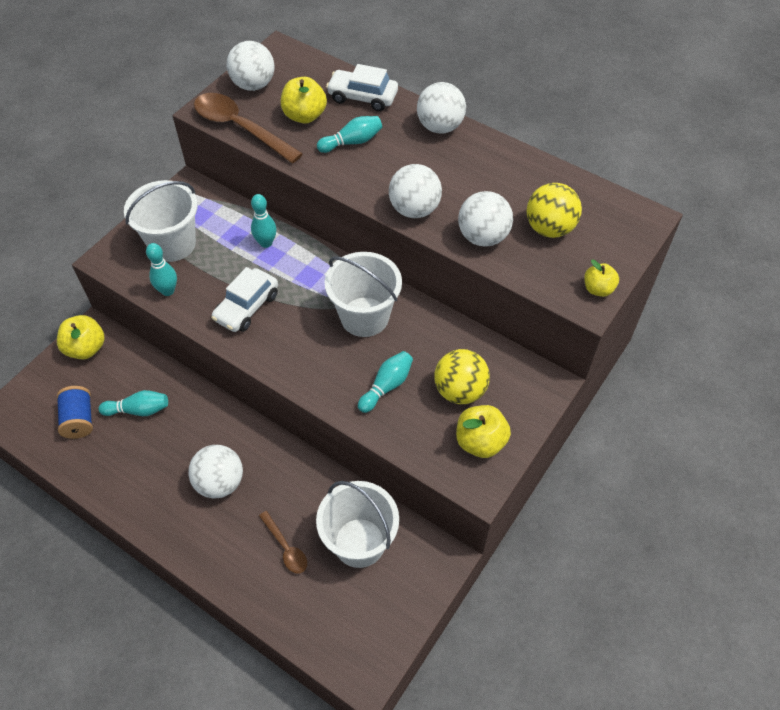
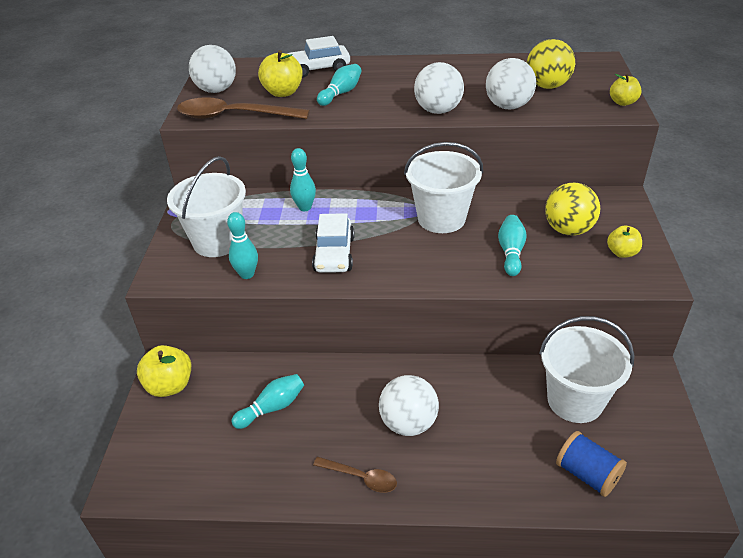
camera: 30 degrees left, 15 degrees down
blue spool [57,386,93,439] -> blue spool moved to [556,431,627,497]
brown spoon [259,511,307,573] -> brown spoon moved to [313,457,397,493]
white ball [417,82,466,133] -> none
yellow apple [456,405,511,458] -> yellow apple [607,225,642,258], size x0.64

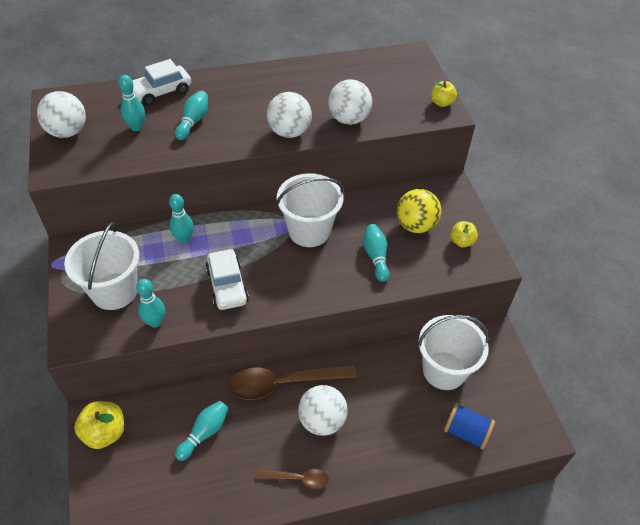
camera: 20 degrees left, 10 degrees up
brown spoon [177,97,310,119] -> brown spoon moved to [228,364,357,400]
yellow apple [258,50,303,97] -> turquoise bowling pin [118,75,145,131]
yellow ball [527,39,575,89] -> none

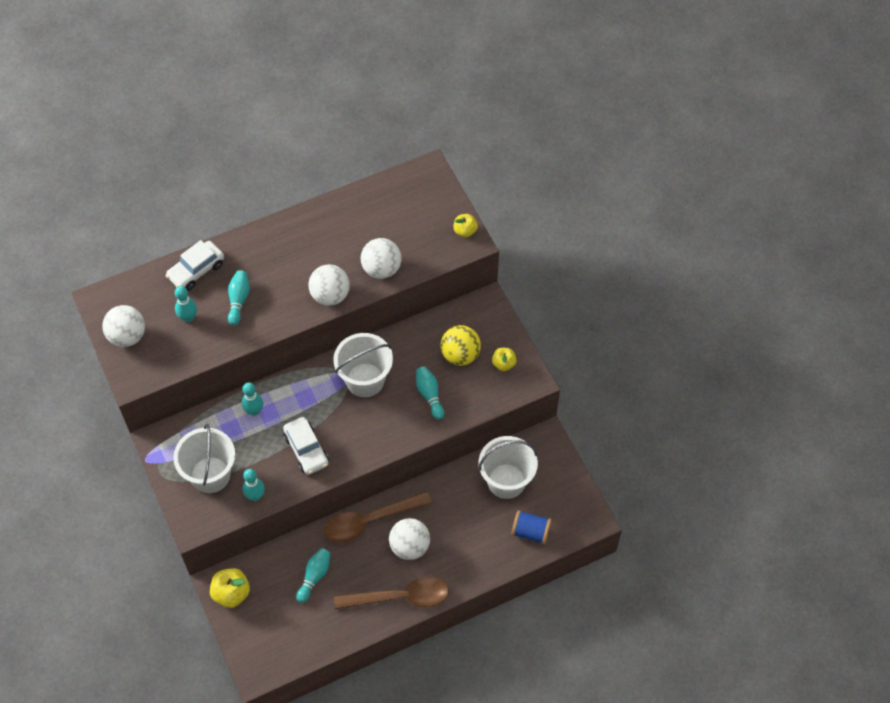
camera: 10 degrees left, 10 degrees up
brown spoon [256,469,329,489] -> brown spoon [334,577,449,609], size x1.94

